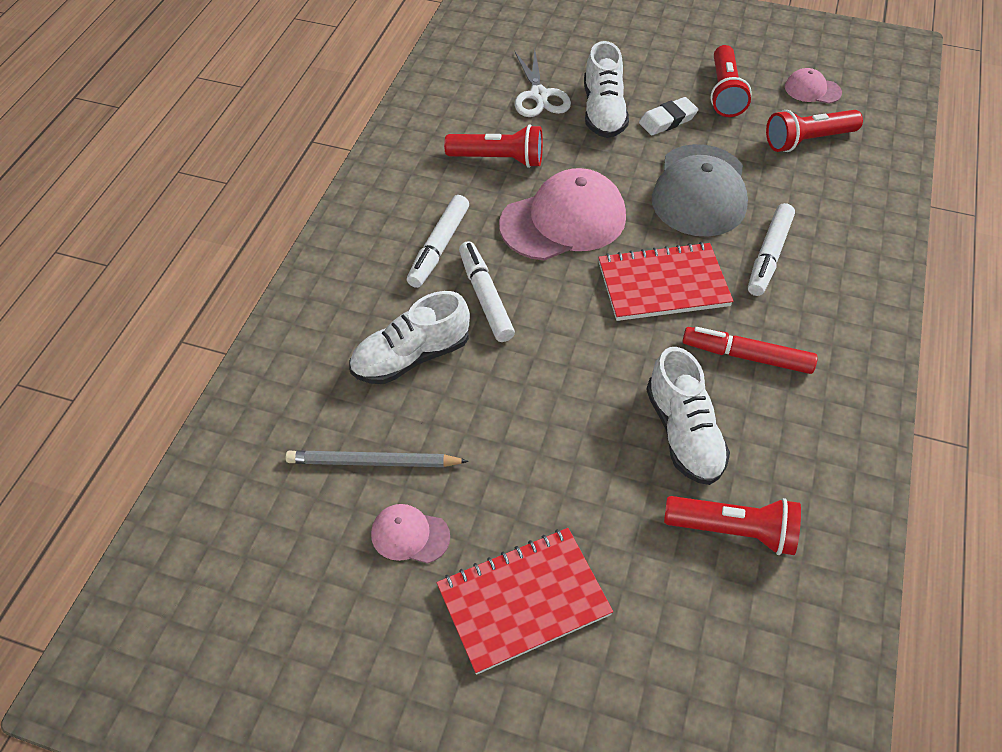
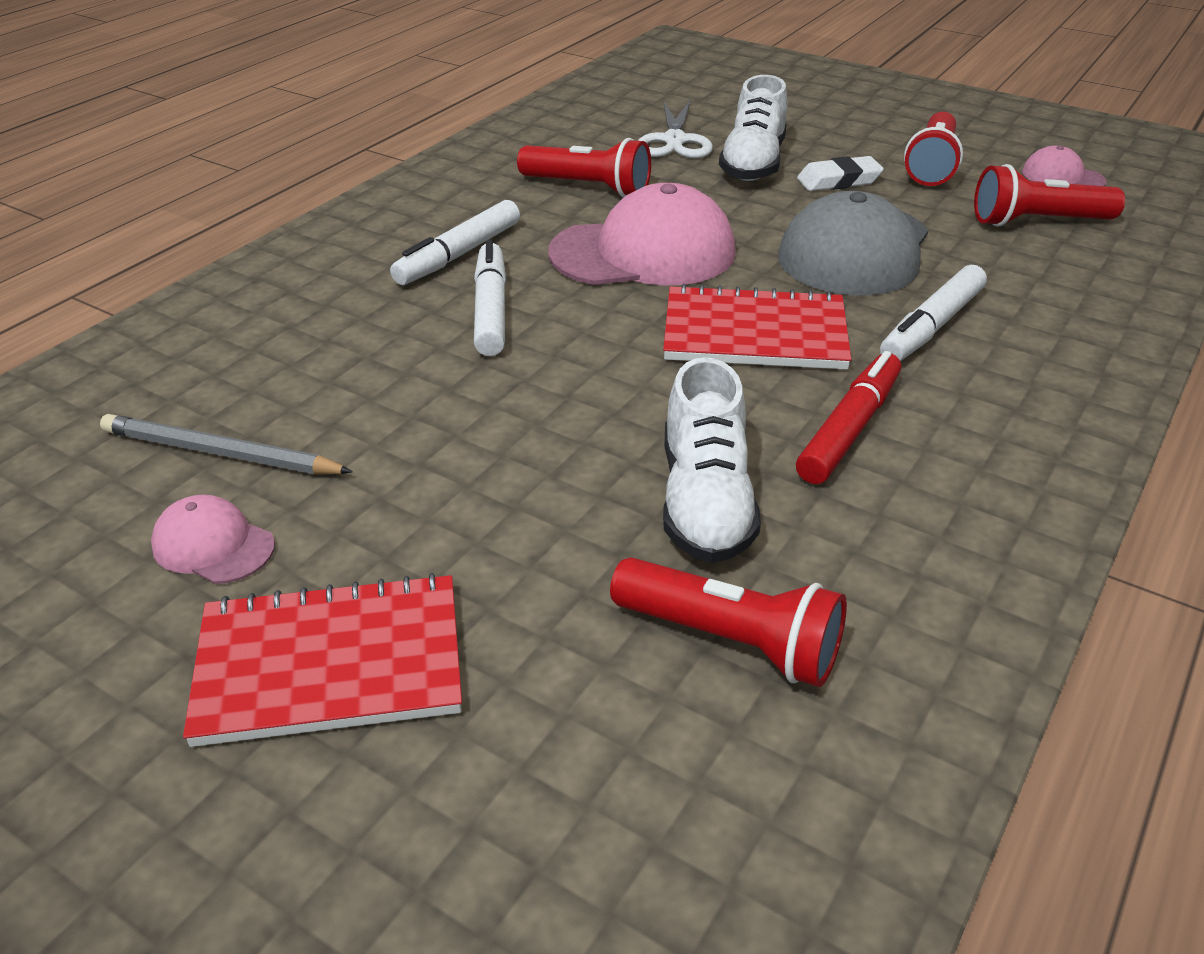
camera: 15 degrees right, 15 degrees down
white shoe [349,291,470,384] -> none
red marker [683,327,818,374] -> red marker turned 90 degrees clockwise [796,351,901,484]

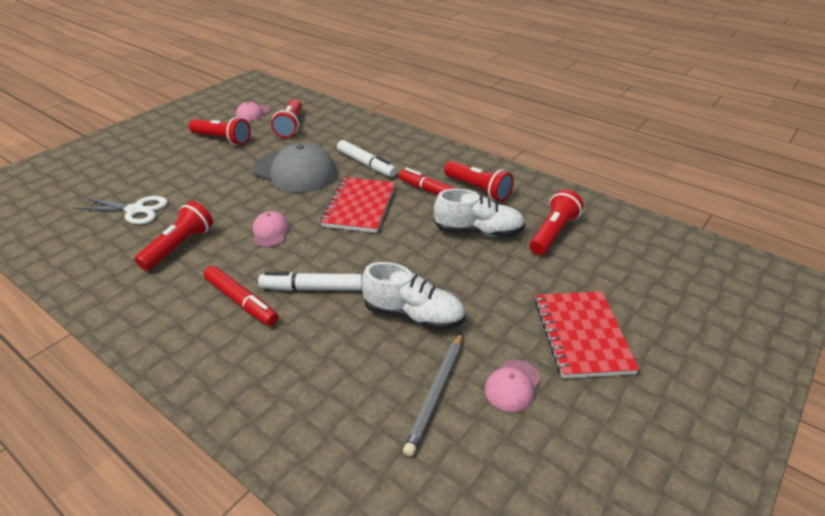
camera: 85 degrees left, 0 degrees up
white marker [390,200,520,285] -> red marker [204,266,278,326]
pink cap [548,183,736,286] -> pink cap [253,211,289,247], size x0.48
white shoe [719,75,787,181] -> white shoe moved to [361,262,465,330]
white eraser [797,156,884,191] -> none
none -> red flashlight [444,161,514,202]

